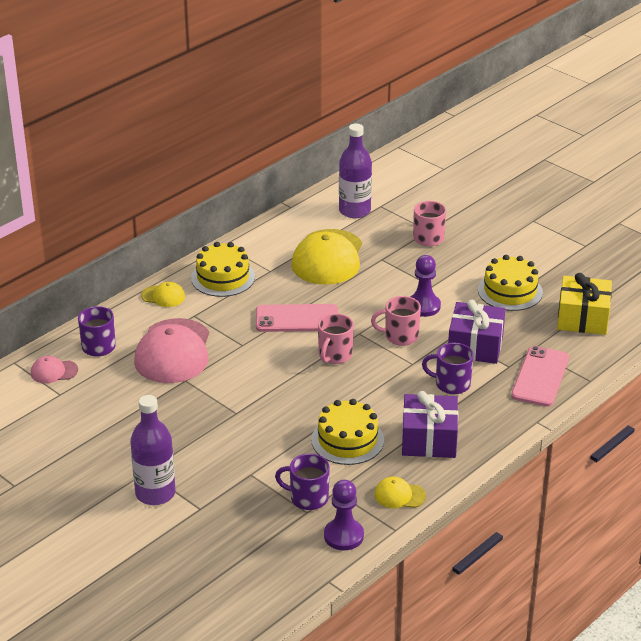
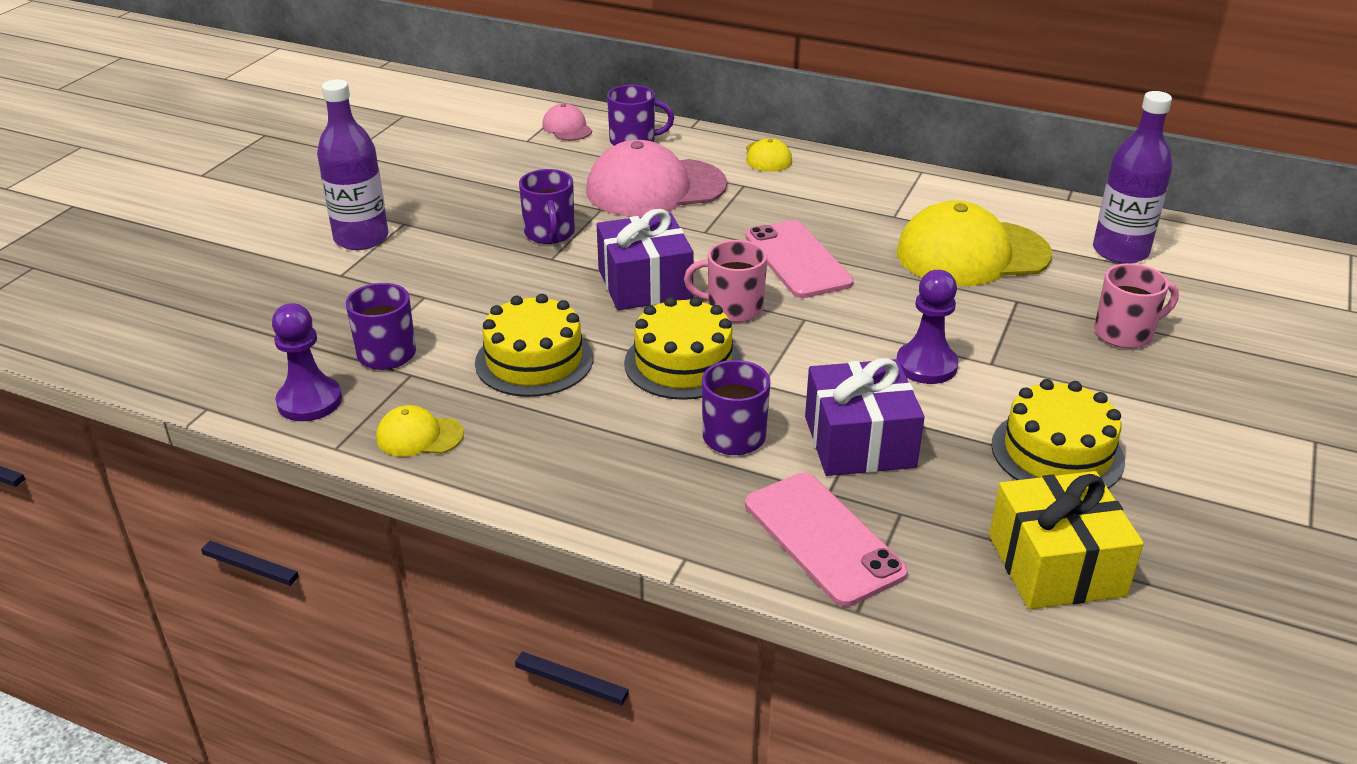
camera: 70 degrees right, 0 degrees up
yellow cake [191,242,255,297] -> yellow cake moved to [624,297,742,400]
pink mug [371,296,421,346] -> none
yellow cap [374,477,426,508] -> yellow cap turned 75 degrees counterclockwise [376,405,464,457]
purple gift [402,391,458,458] -> purple gift moved to [597,209,693,310]
pink phone [511,346,569,407] -> pink phone turned 60 degrees clockwise [745,472,908,607]
none -> purple mug [519,169,575,244]

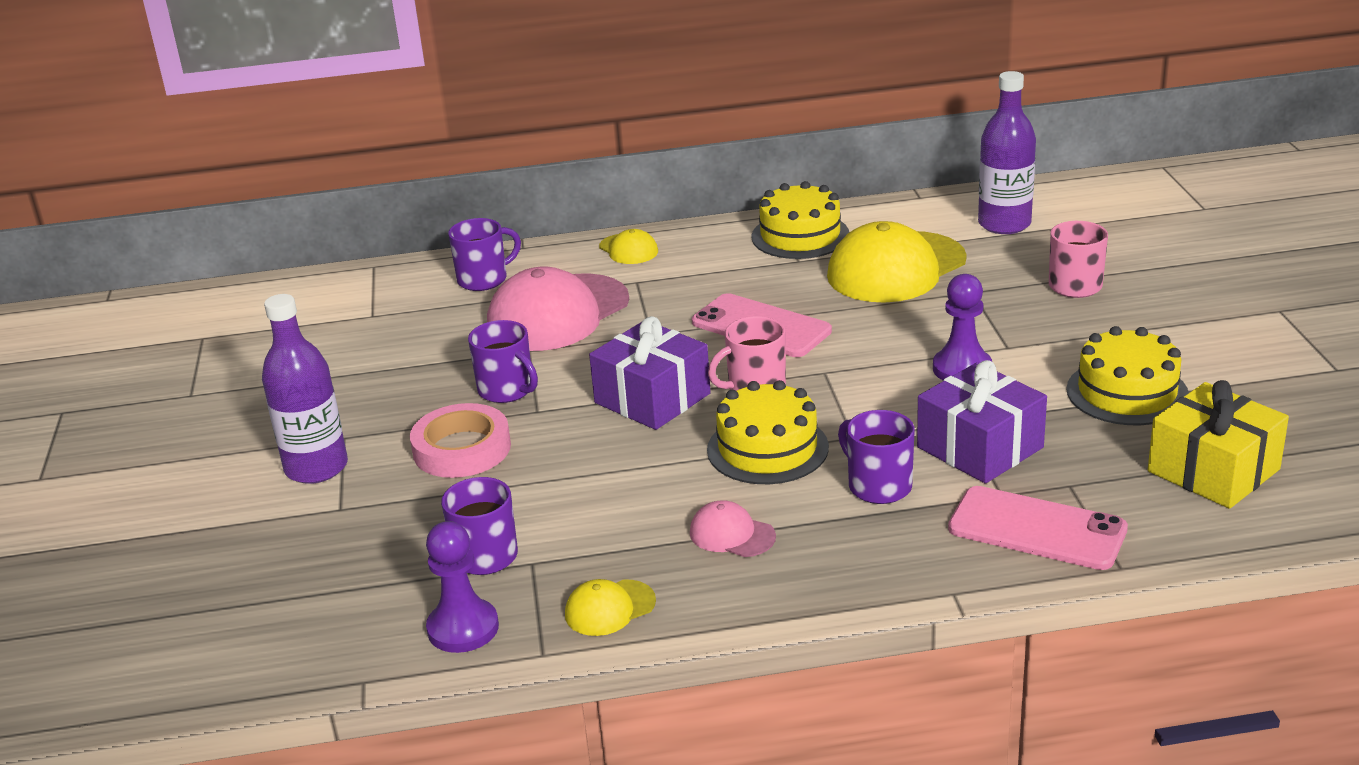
camera: 30 degrees left, 5 degrees down
yellow cake [475,294,593,397] -> yellow cake moved to [751,181,849,259]
pink cap [542,104,592,141] -> pink cap moved to [690,500,776,557]
none -> pink tape [410,403,511,478]

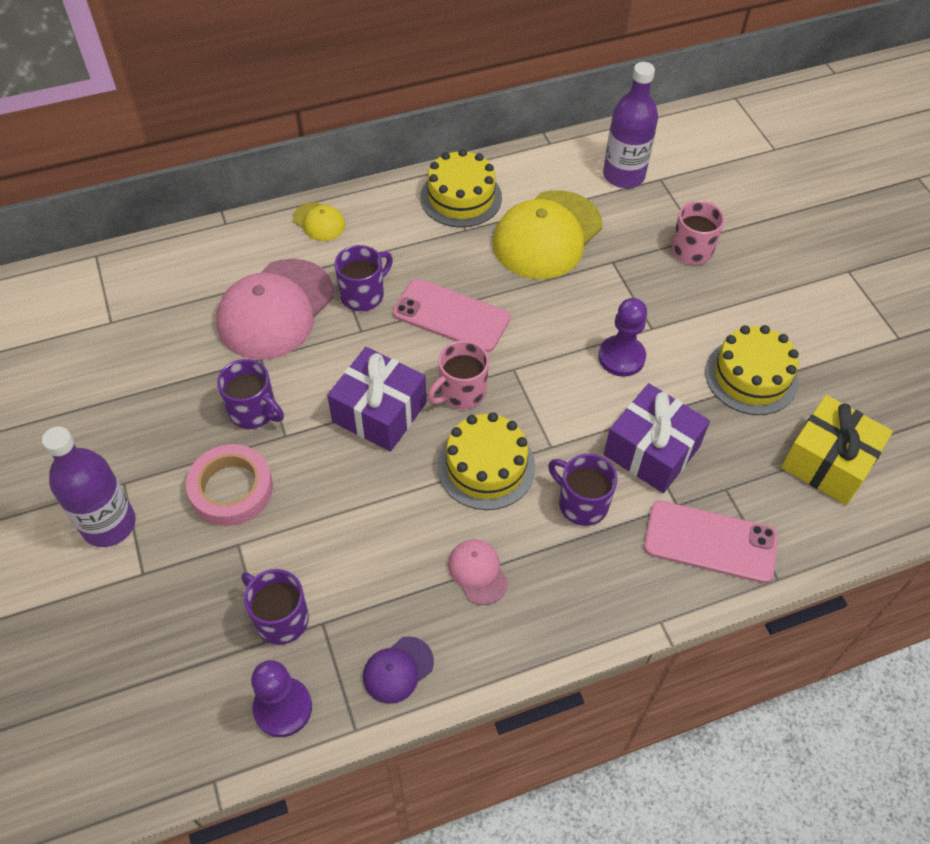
camera: 15 degrees left, 25 degrees up
purple mug [448,218,521,291] -> purple mug moved to [334,245,393,311]
yellow cap [565,579,656,636] -> purple cap [363,636,434,704]
pink cap [690,500,776,557] -> pink cap turned 45 degrees clockwise [448,539,508,605]

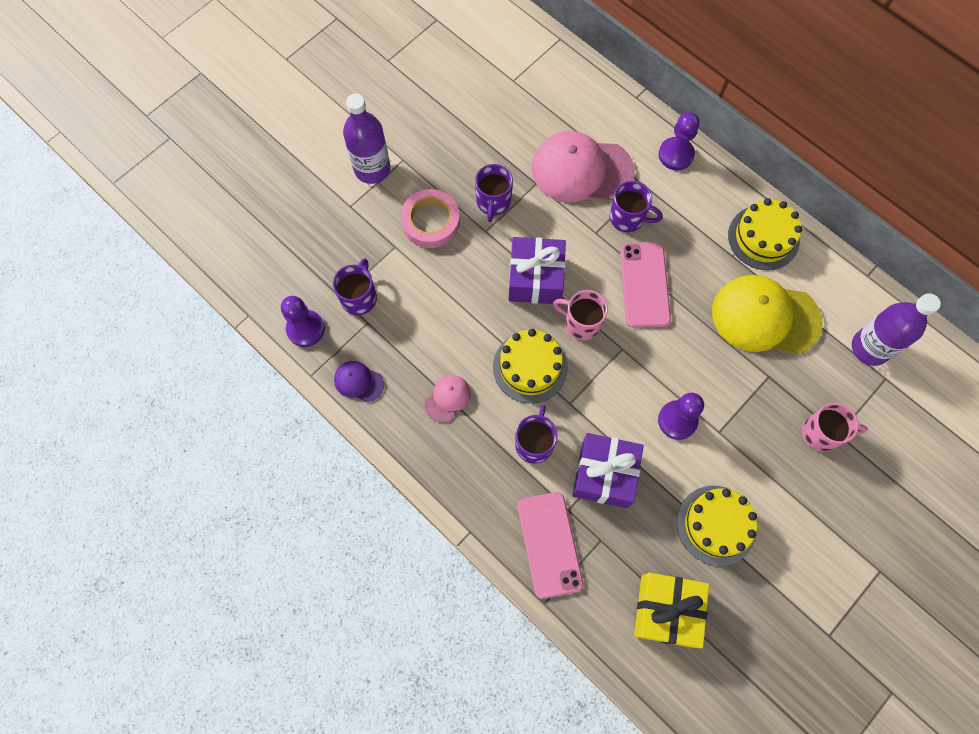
camera: 65 degrees right, 15 degrees up
yellow cap [293,202,345,241] -> purple pawn [659,112,700,170]

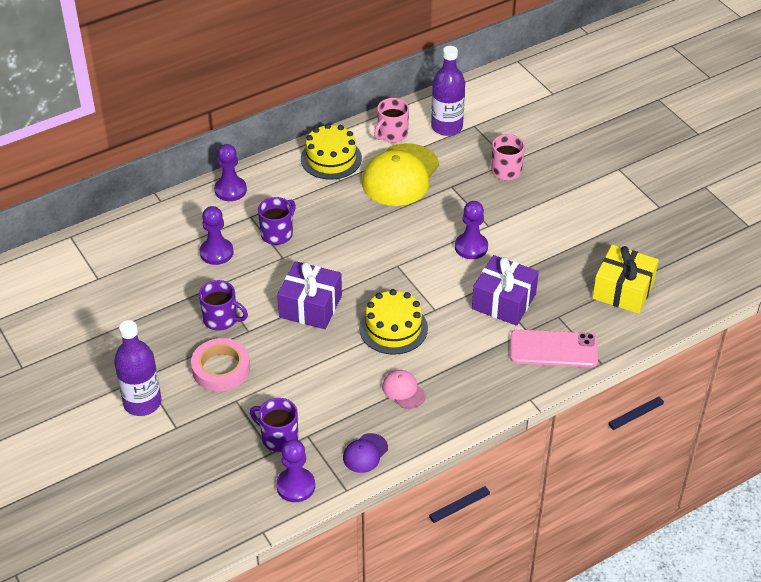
camera: 75 degrees left, 25 degrees down
purple mug [515,405,558,464] -> none
pink cap [532,131,635,202] -> purple pawn [200,206,234,265]
pink mug [553,290,608,340] -> pink mug moved to [374,98,409,143]
pink phone [620,242,671,328] -> none
yellow cake [677,486,758,566] -> none

